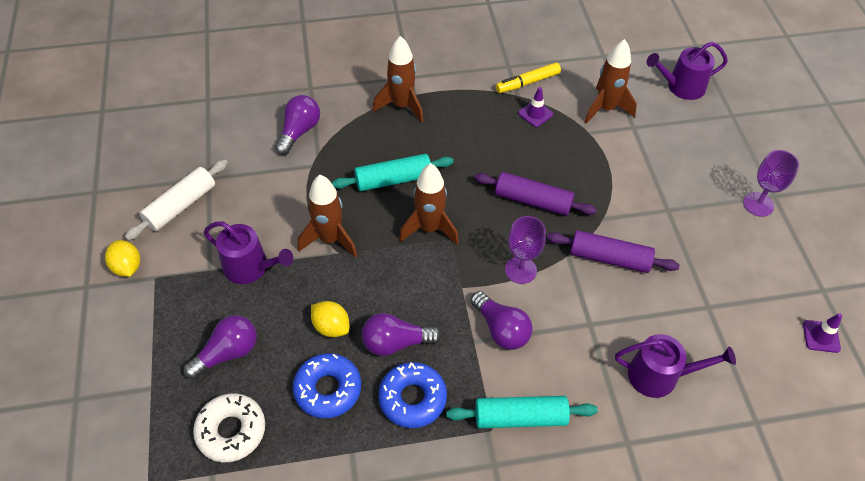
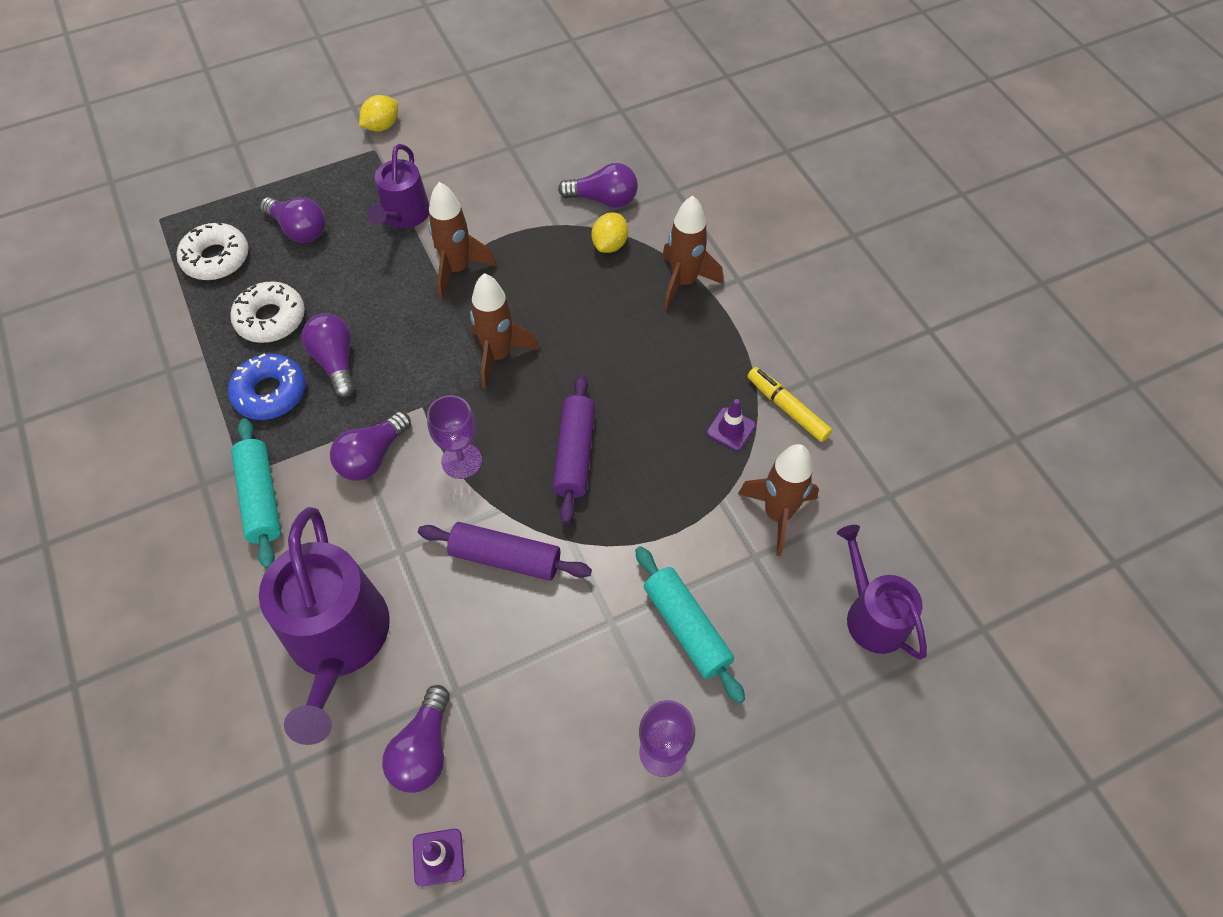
camera: 75 degrees right, 5 degrees up
white rolling pin [125,159,228,240] -> none
blue donut [293,353,361,418] -> white donut [230,281,305,343]
yellow lemon [311,301,349,337] -> yellow lemon moved to [591,212,628,253]
turquoise rolling pin [332,154,454,191] -> turquoise rolling pin moved to [635,546,745,703]
purple rolling pin [546,230,679,273] -> purple rolling pin turned 75 degrees counterclockwise [418,522,592,581]
purple watering can [615,334,736,398] -> purple watering can [259,507,390,745], size x1.68
none -> purple light bulb [382,685,450,793]

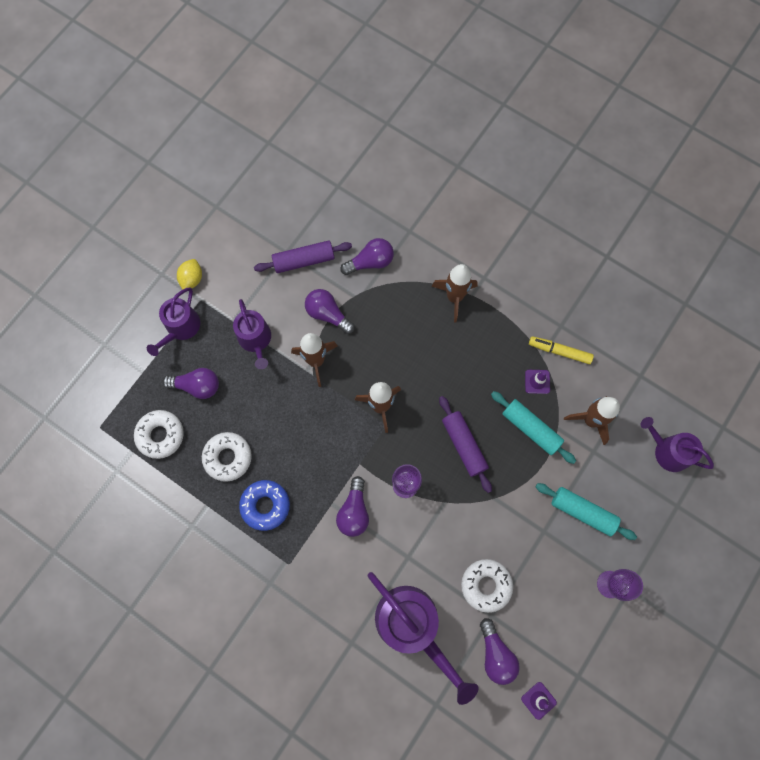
camera: 30 degrees left, 15 degrees up
turquoise rolling pin [231,418,281,569] -> turquoise rolling pin moved to [491,391,576,464]
purple light bulb [301,313,355,398] -> purple light bulb moved to [305,289,355,334]
purple rolling pin [418,522,592,581] -> purple rolling pin moved to [254,240,352,273]
yellow lemon [591,212,628,253] -> none
none -> purple watering can [147,288,200,356]
none -> white donut [461,559,513,613]

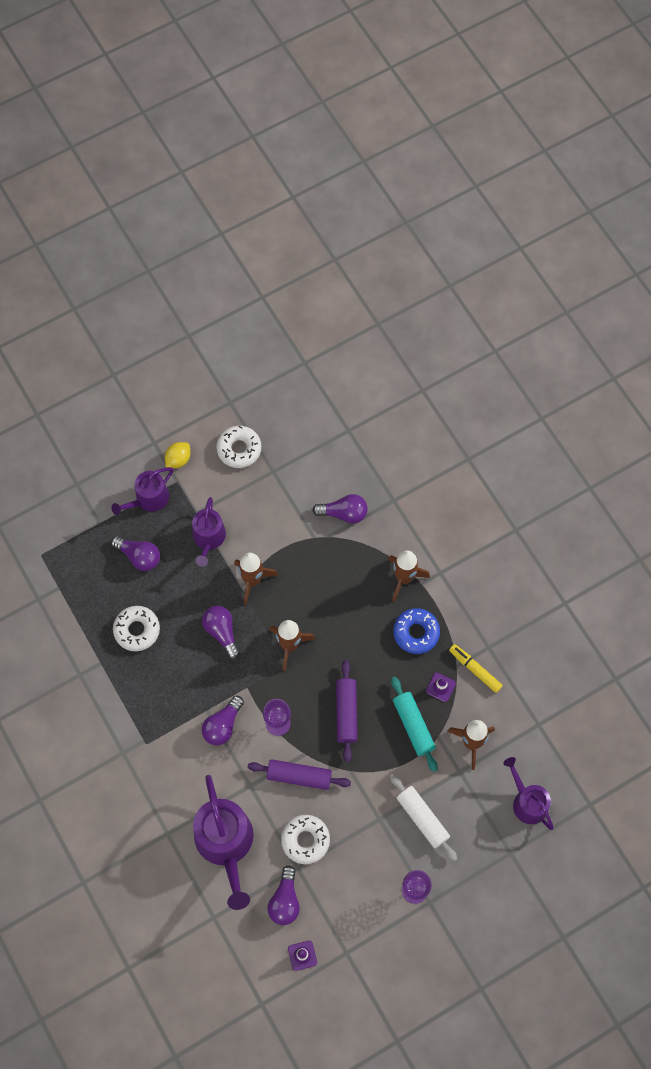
camera: 25 degrees right, 5 degrees down
white donut [134,410,184,459] -> white donut moved to [216,426,261,468]
blue donut [239,480,290,531] -> blue donut moved to [393,608,440,654]
purple rolling pin [254,240,352,273] -> purple rolling pin moved to [247,759,351,790]
purple light bulb [305,289,355,334] -> purple light bulb moved to [202,606,240,659]
turquoise rolling pin [536,483,637,540] -> white rolling pin [390,774,457,861]

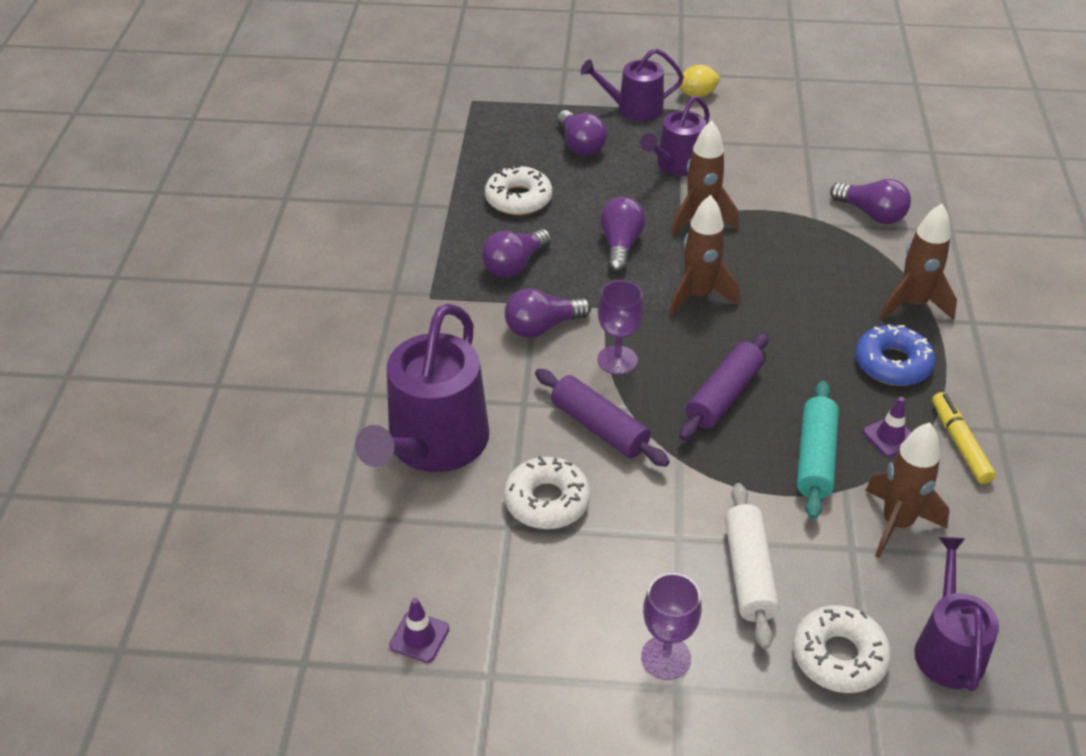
camera: 35 degrees right, 25 degrees down
white donut [216,426,261,468] -> white donut moved to [793,605,891,693]
purple light bulb [267,865,300,925] -> purple light bulb moved to [482,229,552,278]

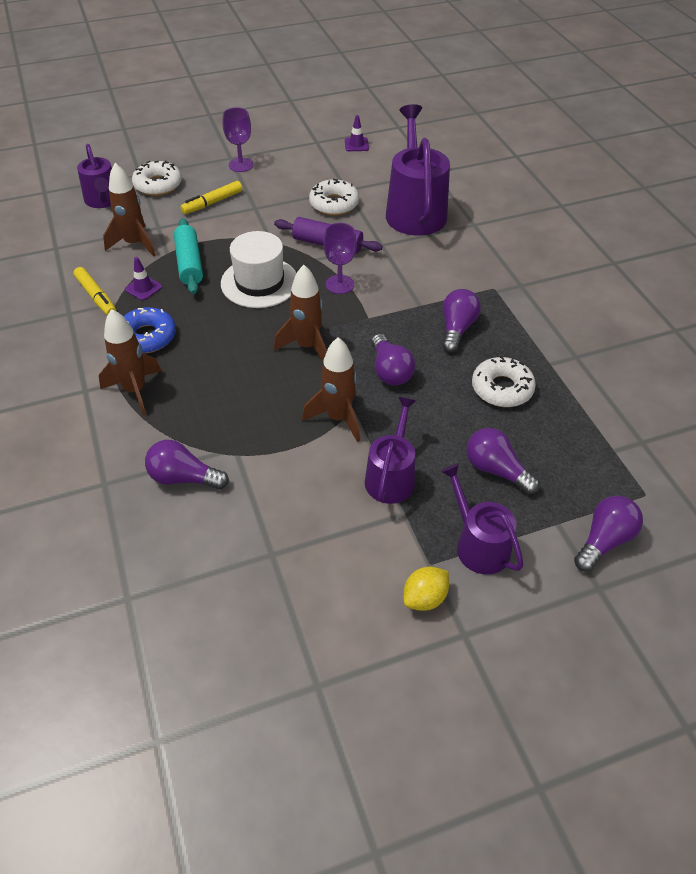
camera: 155 degrees right, 5 degrees up
purple light bulb [505,288,591,338] -> purple light bulb moved to [574,496,643,572]
purple watering can [581,48,684,122] -> purple watering can turned 90 degrees counterclockwise [441,463,523,575]
purple rolling pin [679,332,769,441] -> white hat [221,231,296,308]
white rolling pin [725,483,779,649] -> yellow marker [180,181,242,214]

